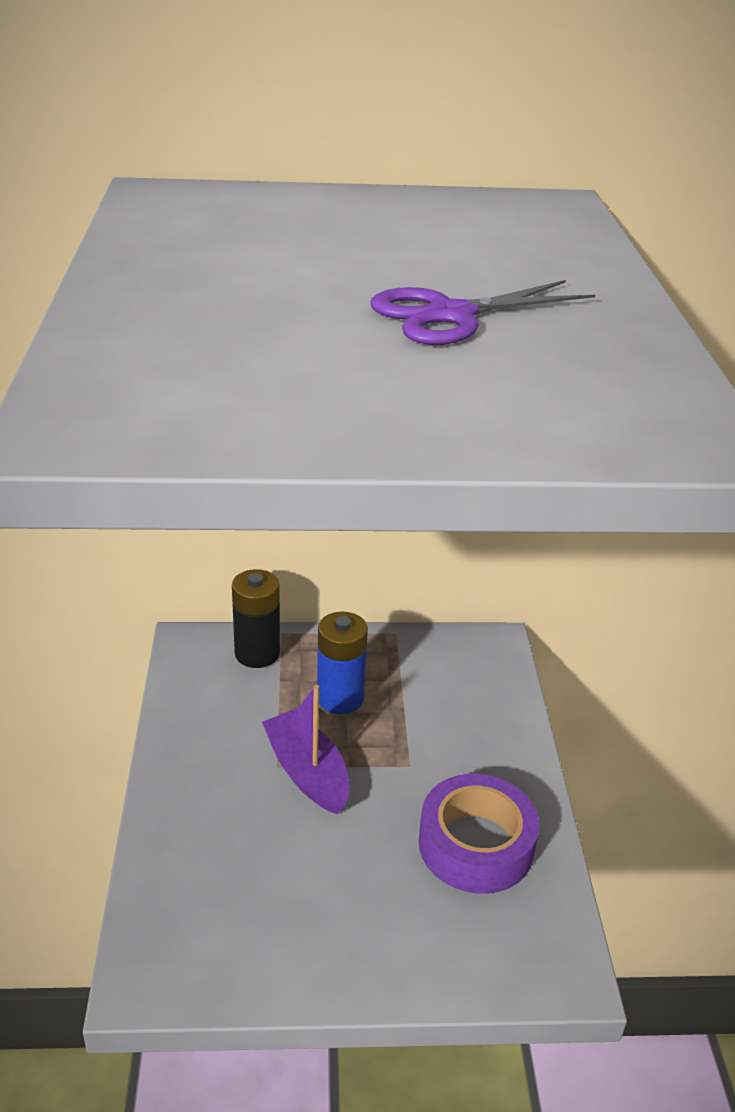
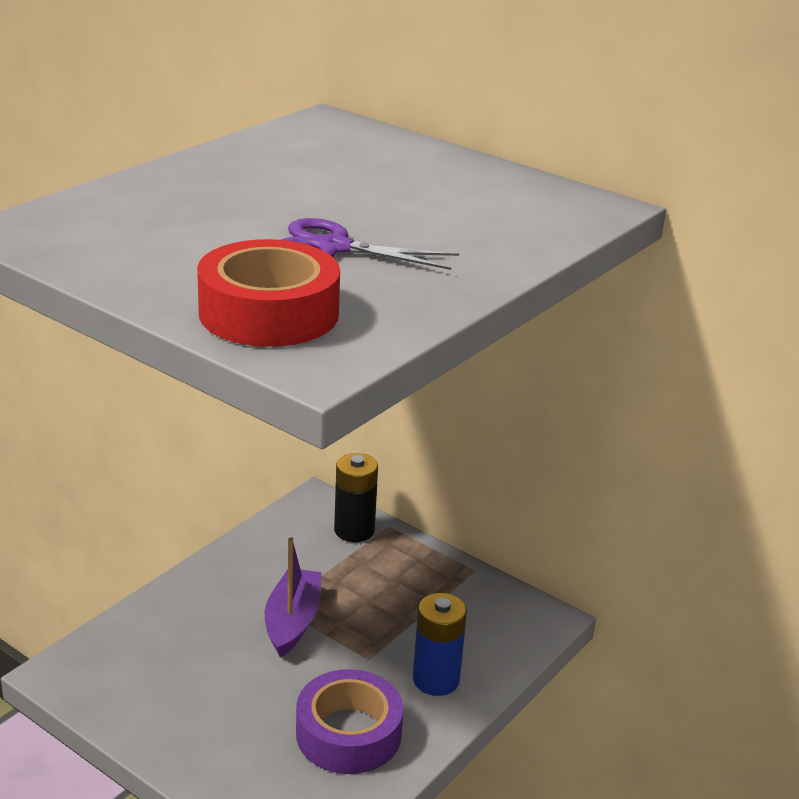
camera: 40 degrees right, 5 degrees down
blue battery [317,611,368,714] -> blue battery moved to [413,593,467,696]
none -> red tape [197,239,340,347]

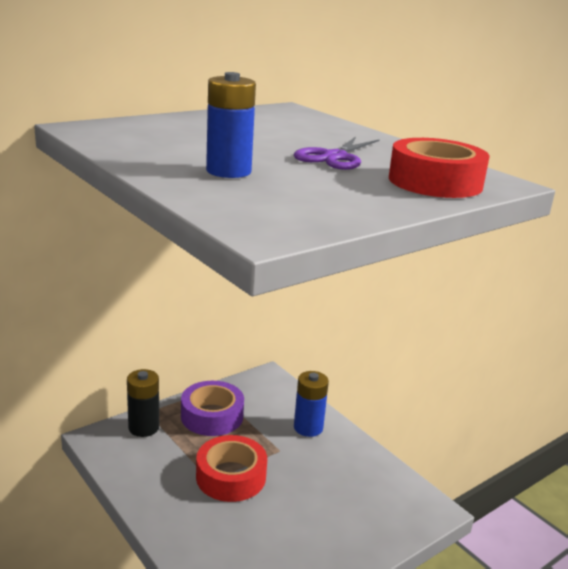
camera: 75 degrees left, 5 degrees down
purple boat [265,537,322,657] -> red tape [196,435,267,502]
purple tape [296,669,404,774] -> purple tape moved to [181,381,244,436]
none -> blue battery [206,72,256,178]

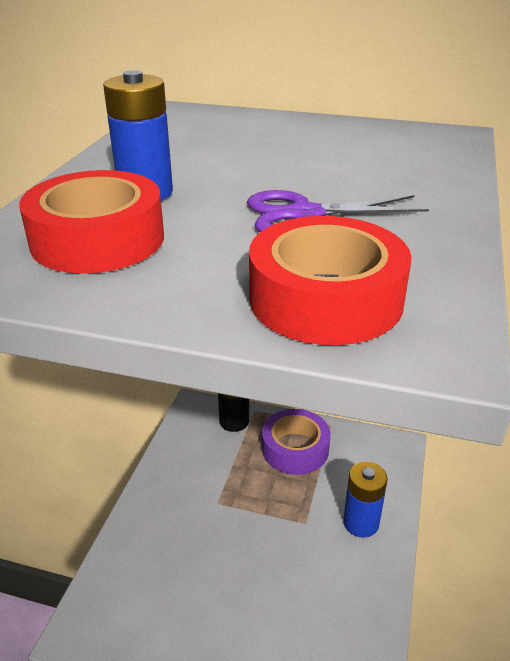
camera: 55 degrees right, 10 degrees up
red tape [196,435,267,502] -> red tape moved to [19,170,164,274]

